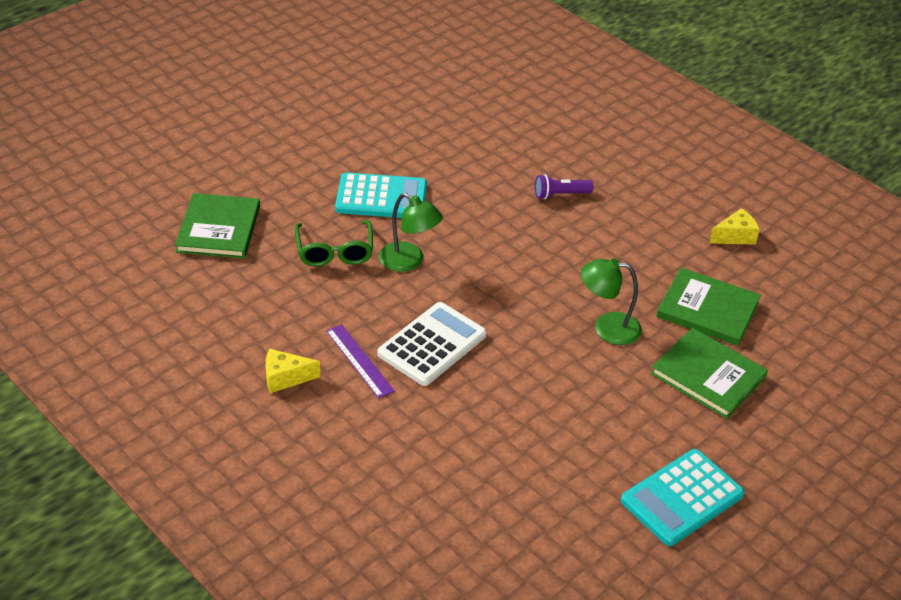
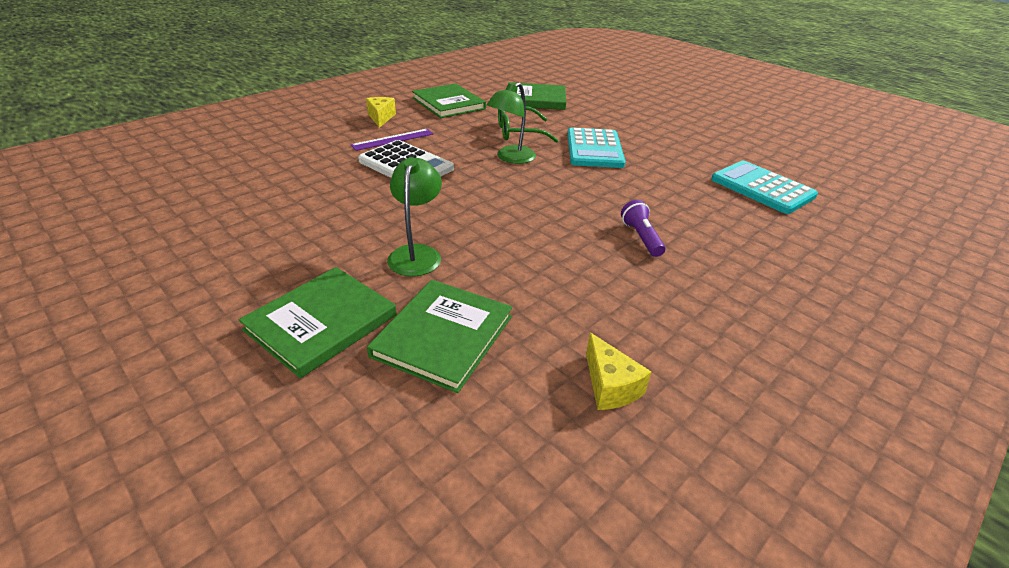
camera: 90 degrees right, 5 degrees down
turquoise calculator [621,449,745,546] -> turquoise calculator moved to [711,161,818,214]
none -> green book [412,83,486,118]

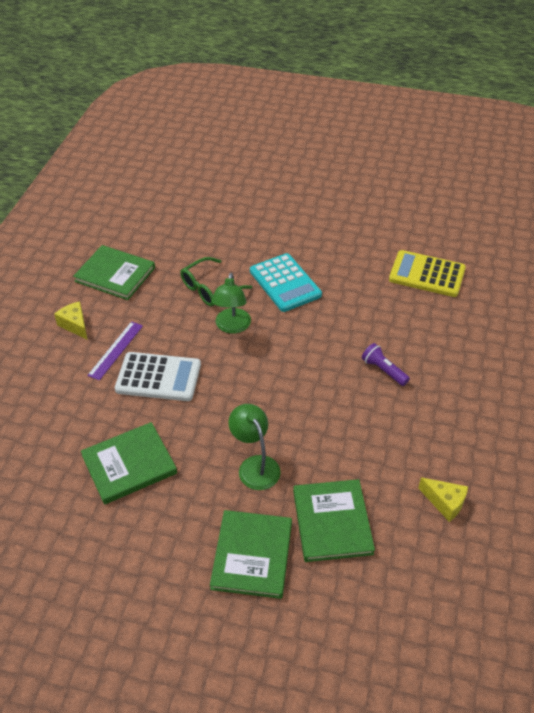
camera: 30 degrees left, 10 degrees up
green book [508,82,566,110] -> green book moved to [81,422,177,504]
turquoise calculator [711,161,818,214] -> yellow calculator [389,250,466,297]

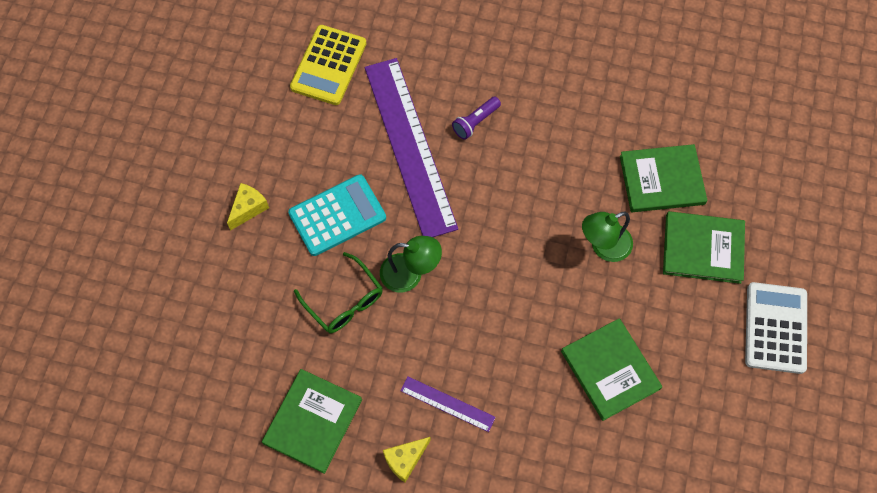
camera: 90 degrees left, 20 degrees up
white calculator [115,352,201,401] -> white calculator moved to [745,282,807,374]
yellow cheese [418,477,468,522] -> yellow cheese moved to [227,183,269,231]
none -> purple ruler [365,58,458,237]

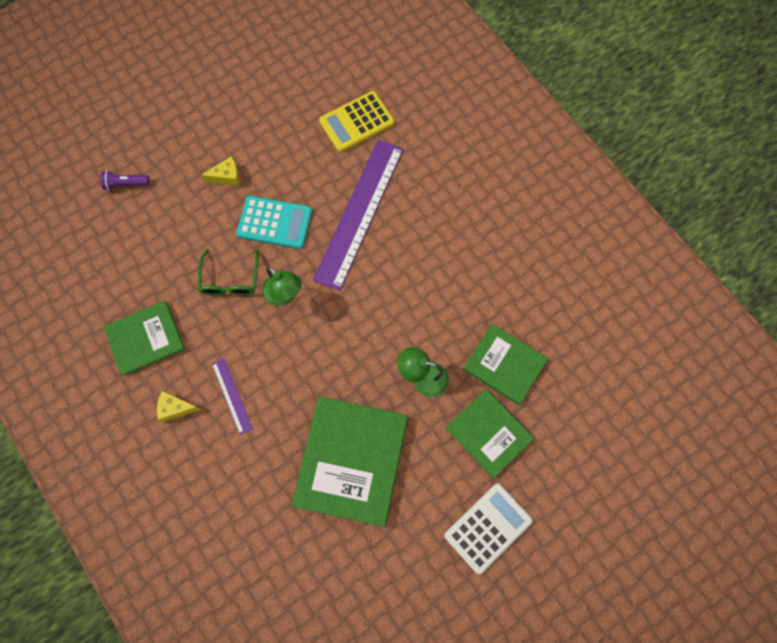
camera: 40 degrees right, 5 degrees up
purple flashlight [452,97,501,140] -> purple flashlight moved to [100,170,149,190]
green book [561,318,662,421] -> green book [292,396,408,527], size x1.61

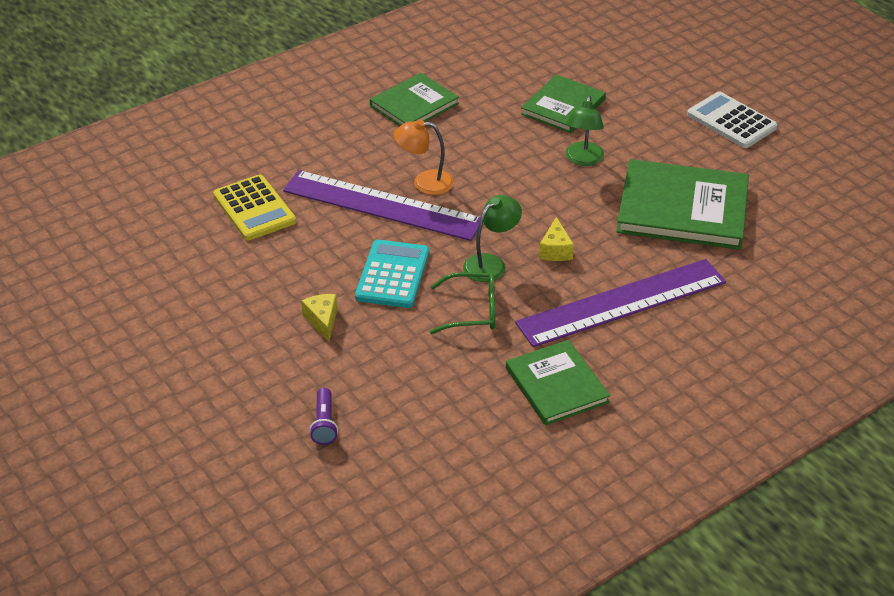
camera: 90 degrees left, 30 degrees down
yellow cheese [157,391,201,422] -> yellow cheese moved to [539,217,574,261]
purple ruler [212,358,253,435] -> purple ruler [515,259,726,347], size x2.29
green book [446,389,534,478] -> green book moved to [370,73,459,126]
none -> orange lamp [394,119,454,195]

